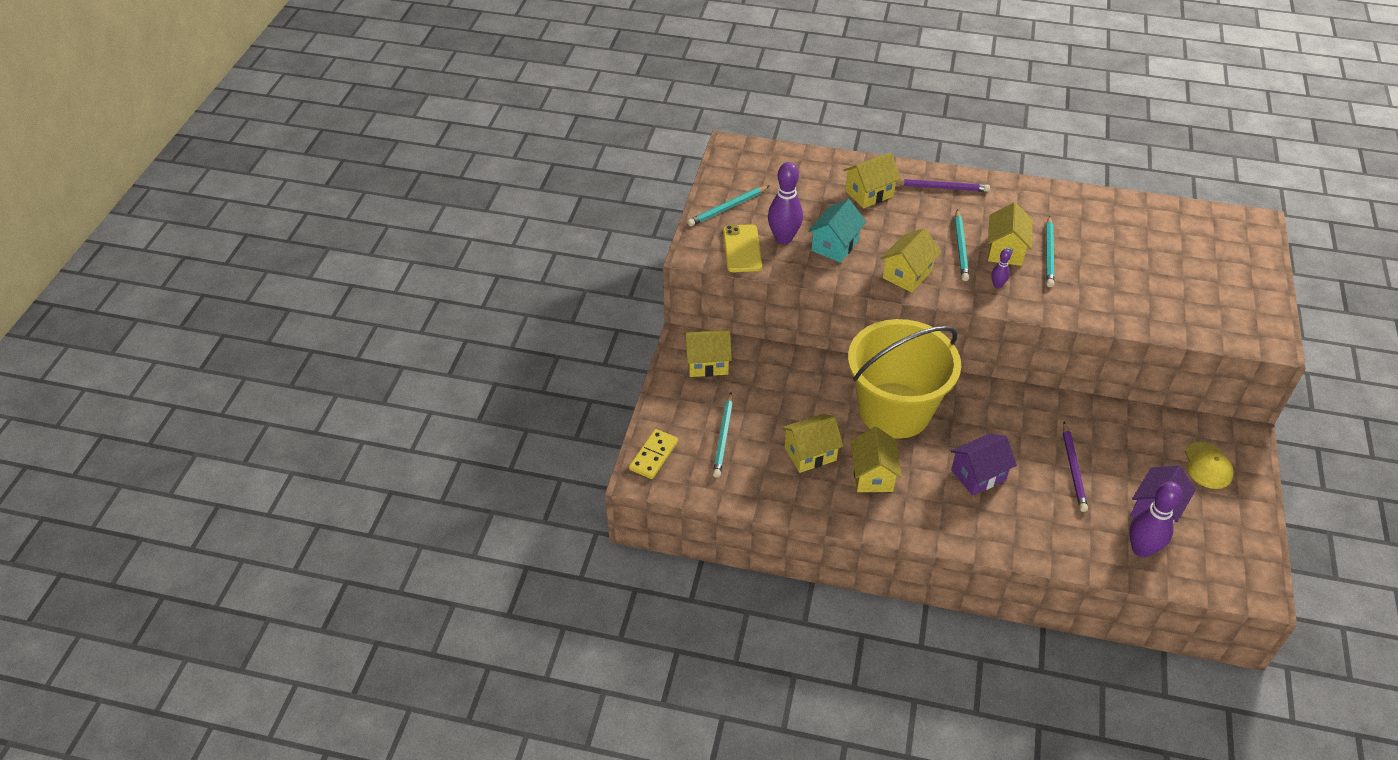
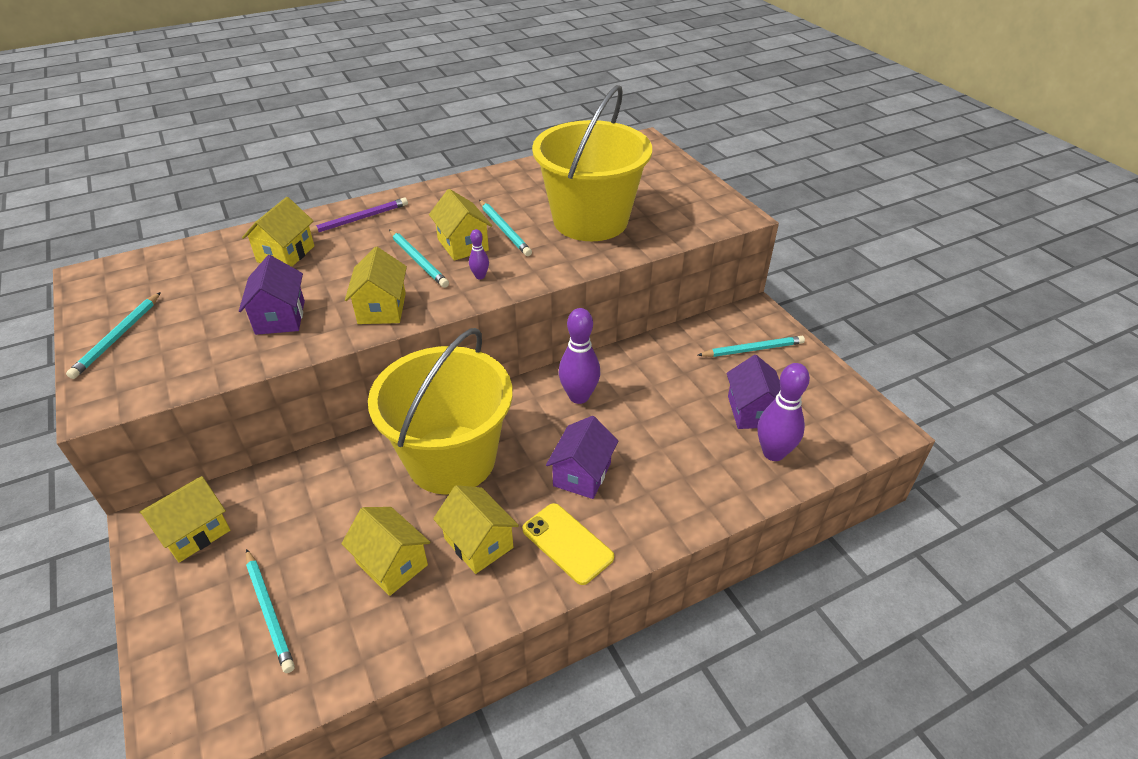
camera: 40 degrees left, 5 degrees down
yellow domino [629,429,678,479] -> none
yellow phone [723,224,762,272] -> yellow phone moved to [522,503,614,585]
purple bowling pin [768,162,803,244] -> purple bowling pin moved to [559,308,600,404]
yellow house [782,414,843,473] -> yellow house turned 75 degrees counterclockwise [341,507,430,596]
turquoise house [808,199,866,263] -> purple house [239,255,305,335]
purple pencil [1063,422,1088,512] -> none
yellow cap [1185,442,1234,489] -> turquoise pencil [698,336,805,357]
none -> yellow bucket [532,85,652,241]

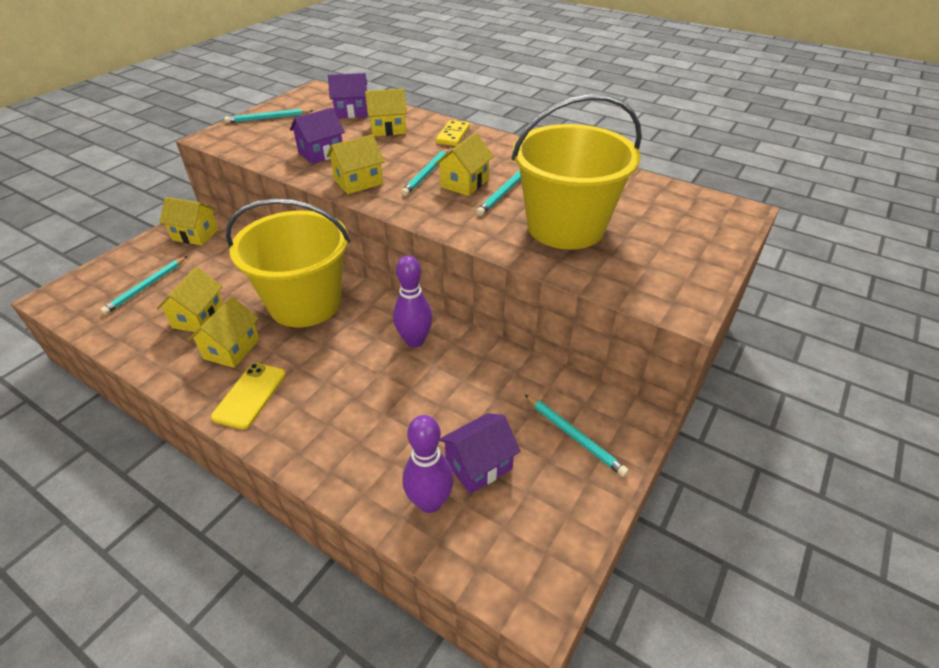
camera: 60 degrees right, 0 degrees up
purple pencil [310,198,408,234] -> yellow domino [436,120,470,146]
purple bowling pin [469,229,489,279] -> none
purple house [546,416,618,499] -> purple house moved to [328,73,368,118]

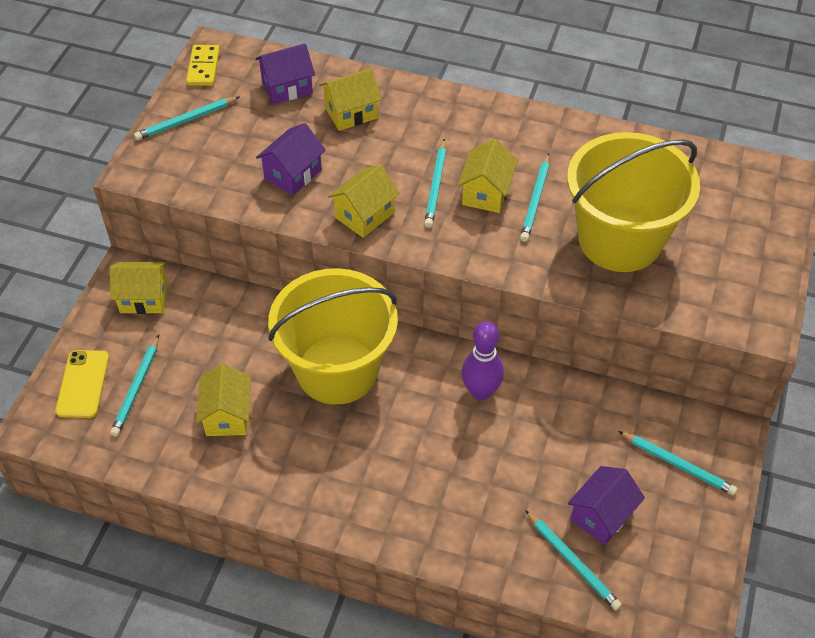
camera: 15 degrees left, 10 degrees up
yellow house [188,297,260,368] -> none
yellow phone [211,363,286,429] -> yellow phone moved to [55,350,109,418]
purple bowling pin [402,415,454,513] -> turquoise pencil [525,510,622,610]
yellow domino [436,120,470,146] -> yellow domino moved to [186,45,220,86]

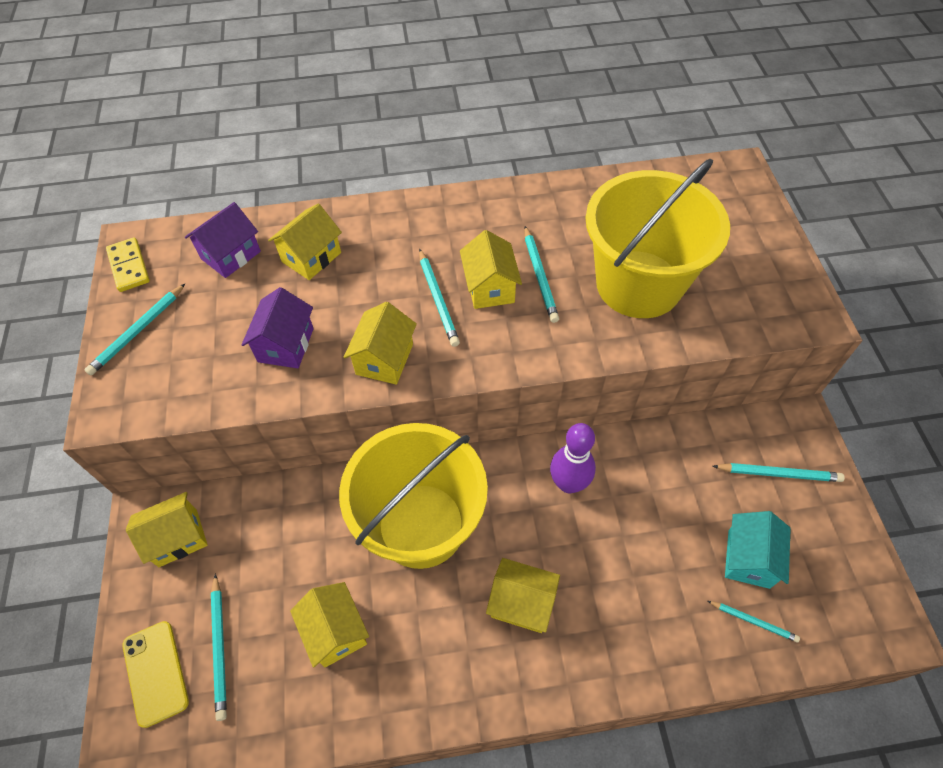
camera: 25 degrees left, 5 degrees up
turquoise pencil [525,510,622,610] -> turquoise pencil [708,601,800,642], size x0.65
purple house [568,466,645,545] -> turquoise house [725,511,791,589]
none -> yellow house [486,558,560,633]

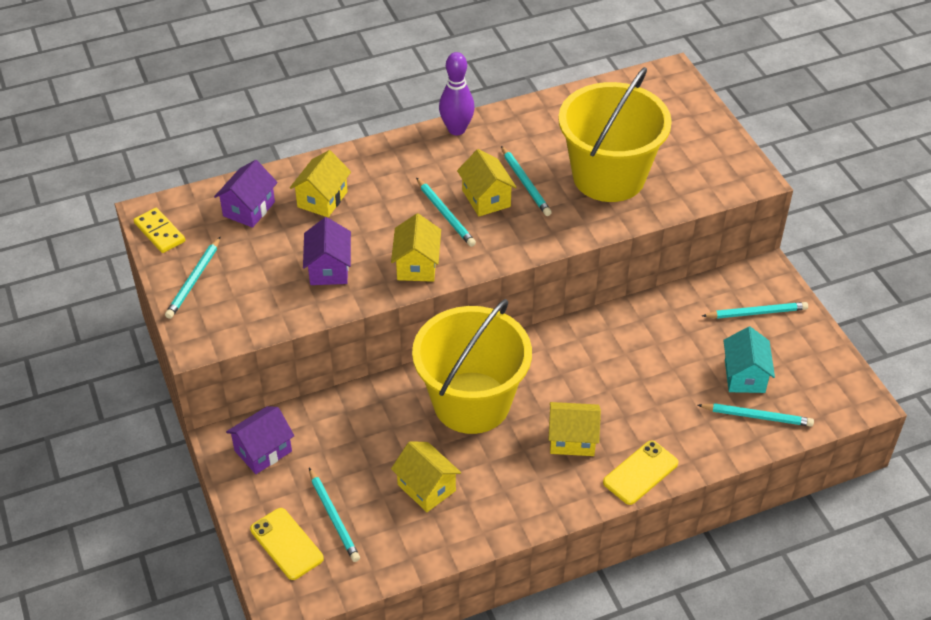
camera: 15 degrees left, 10 degrees down
yellow house [126,492,208,567] -> purple house [226,406,294,474]
purple bowling pin [550,423,596,493] -> purple bowling pin moved to [439,52,475,135]
turquoise pencil [708,601,800,642] -> turquoise pencil [698,403,814,427], size x1.55
none -> yellow phone [603,440,679,505]

